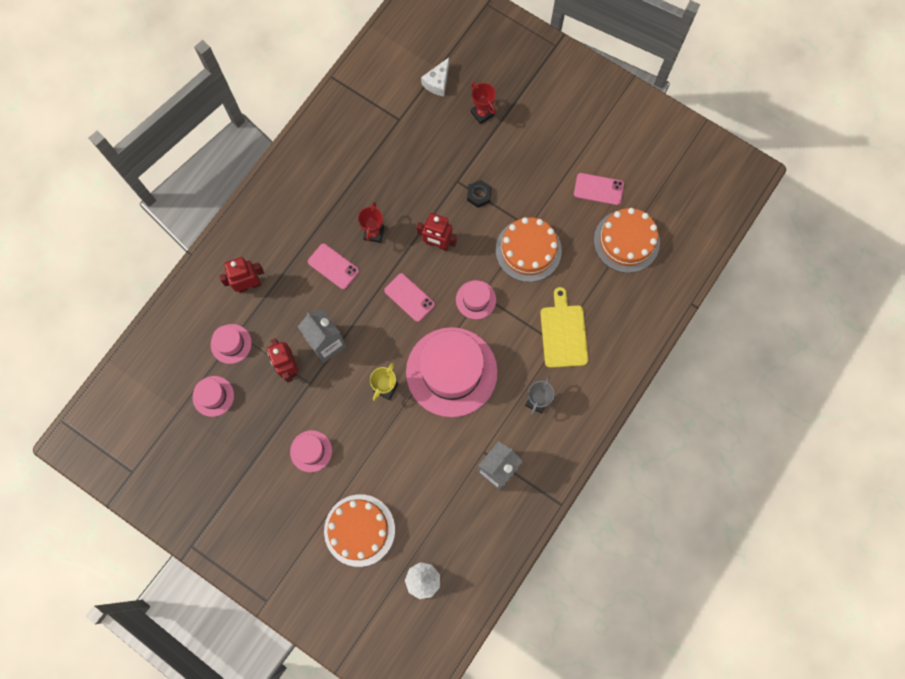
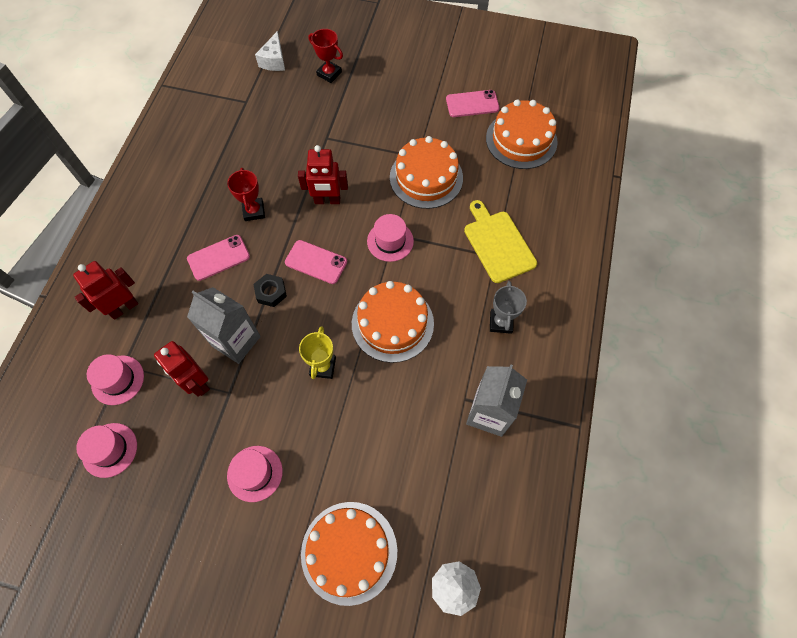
camera: 20 degrees left, 10 degrees down
pink phone [308,243,359,289] -> pink phone turned 45 degrees counterclockwise [187,235,250,281]
pink hat [406,327,498,417] -> orange cake [352,281,434,363]
black nut [467,180,492,208] -> black nut moved to [253,274,287,307]

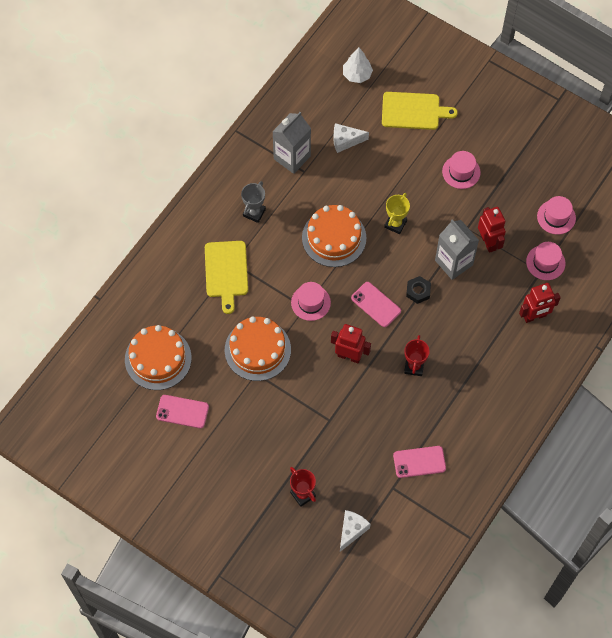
camera: 160 degrees left, 0 degrees up
pink phone [187,235,250,281] -> pink phone moved to [393,446,446,478]
orange cake [301,502,397,606] -> yellow cutting board [382,92,458,130]
none -> white cheese [333,123,369,153]

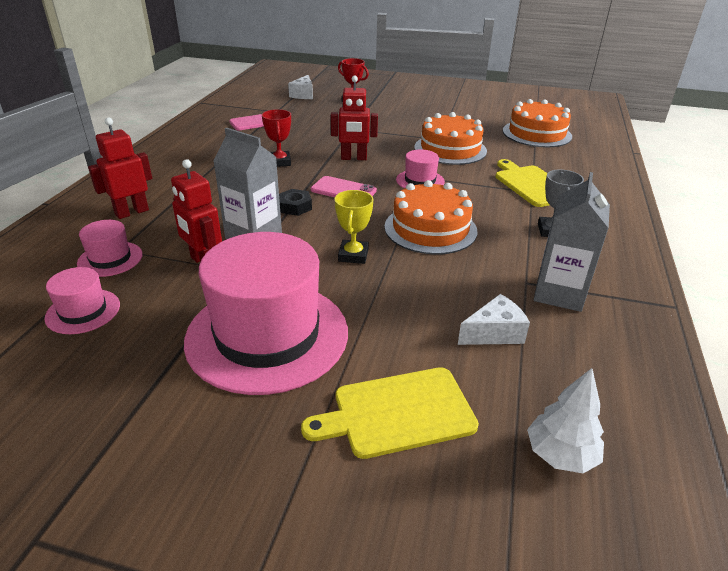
camera: 160 degrees right, 30 degrees down
pink phone [156,395,209,428] -> none
pink hat [442,151,481,189] -> pink hat [184,232,348,395], size x2.22

